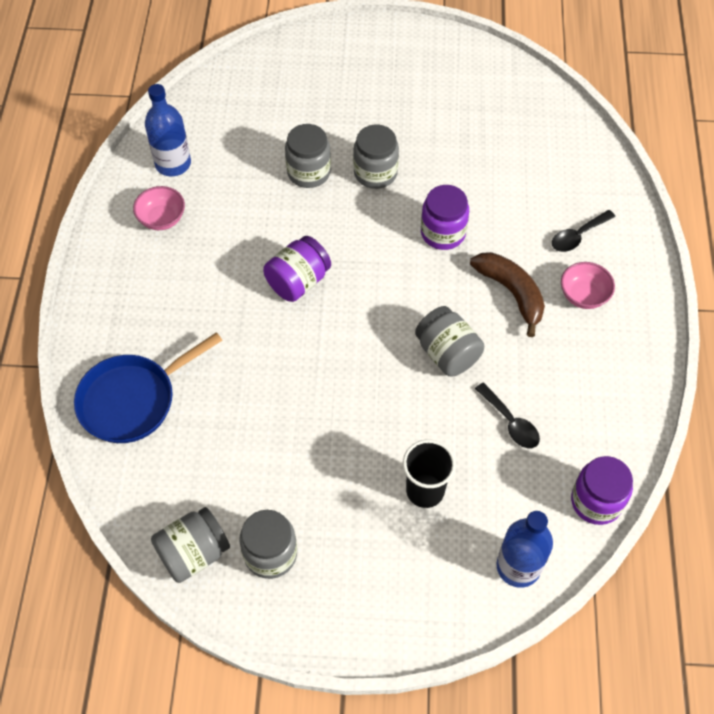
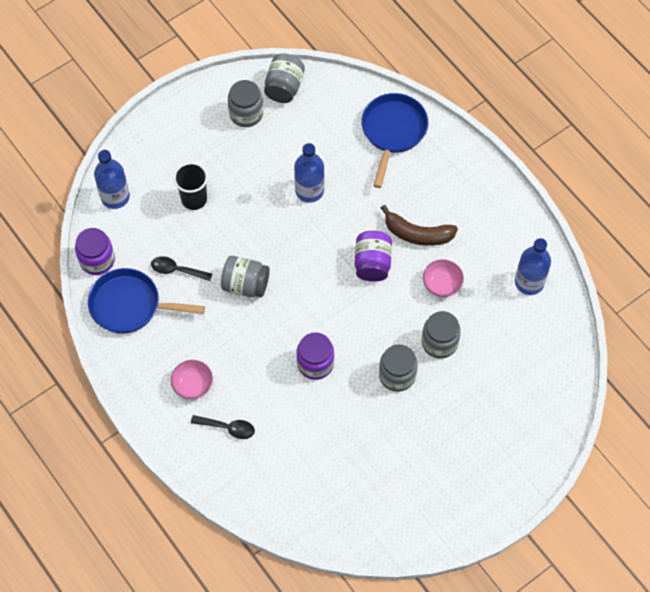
camera: 140 degrees right, 5 degrees up
pink bowl [133,186,185,230] -> pink bowl moved to [423,259,464,297]
brown banana [470,252,545,337] -> brown banana moved to [381,205,458,246]
black spoon [552,210,616,252] -> black spoon turned 90 degrees clockwise [191,415,255,439]
none -> blue pan [88,268,205,334]
none -> blue bottle [294,143,324,202]

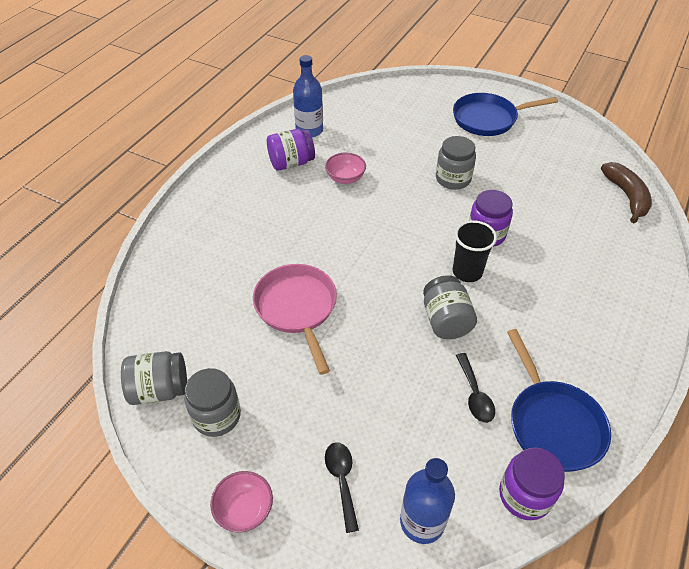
camera: 115 degrees left, 15 degrees down
pink bowl [171,360,213,399] -> pink bowl moved to [210,471,273,532]
black cup [173,162,208,210] -> black cup moved to [453,220,497,282]
black spoon [191,415,255,439] -> black spoon moved to [325,442,359,533]
blue bottle [294,143,324,202] -> pink pan [253,264,337,375]
purple jar [355,231,392,282] -> purple jar moved to [267,129,315,171]
blue pan [361,93,428,188] -> blue pan moved to [453,93,558,136]
brown banana [381,205,458,246] -> brown banana moved to [601,162,652,223]
grey jar [422,311,461,359] -> none

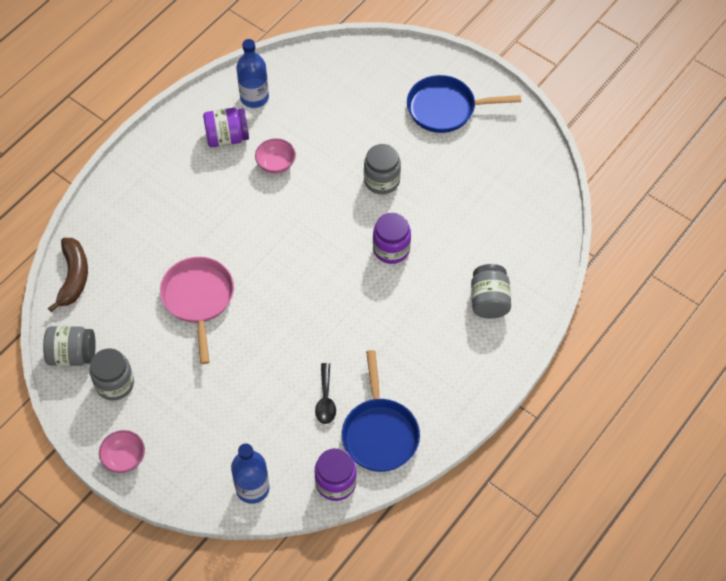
camera: 10 degrees right, 10 degrees up
black spoon [325,442,359,533] -> none
grey jar [423,275,477,339] -> grey jar moved to [471,264,511,319]
black cup [453,220,497,282] -> none
brown banana [601,162,652,223] -> brown banana moved to [48,238,88,312]

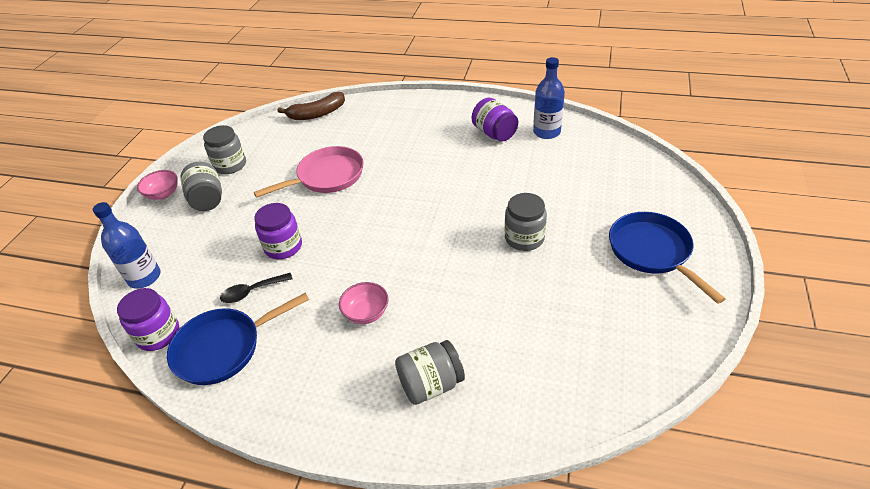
camera: 70 degrees right, 15 degrees down
grey jar [43,326,96,366] -> grey jar moved to [180,162,222,211]
pink bowl [255,138,296,174] -> pink bowl moved to [339,282,389,324]
purple jar [373,213,411,264] -> purple jar moved to [254,203,302,259]

